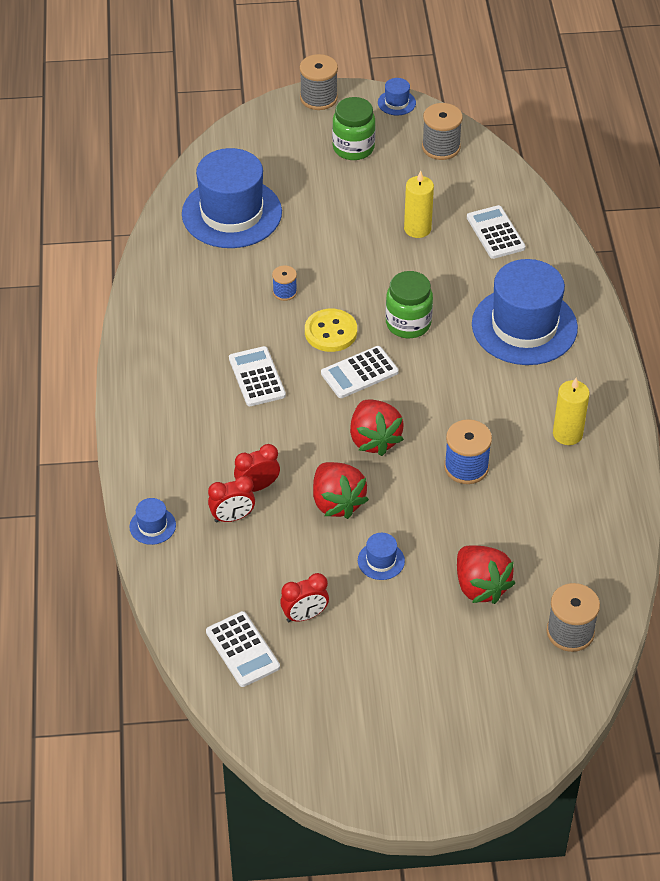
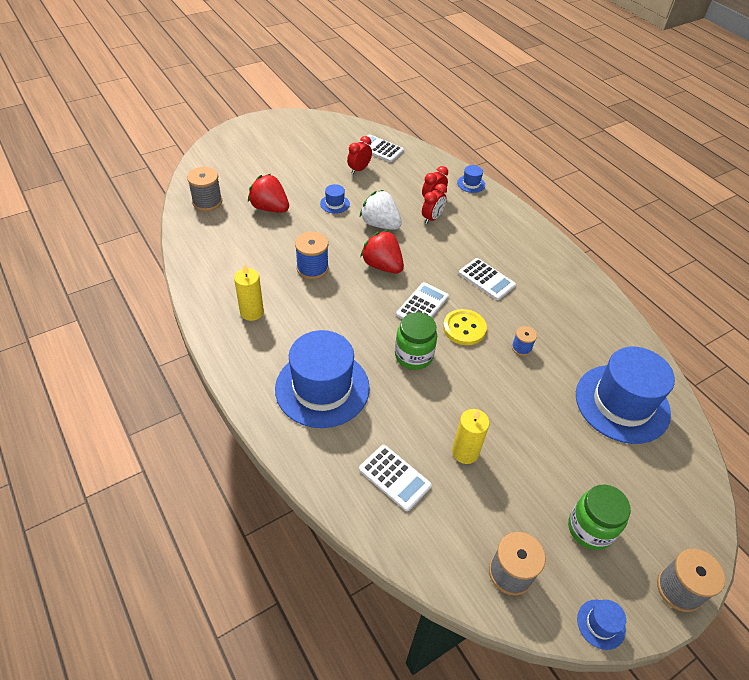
camera: 150 degrees right, 0 degrees up
red strawberry [313,462,369,519] -> white strawberry [360,190,402,230]

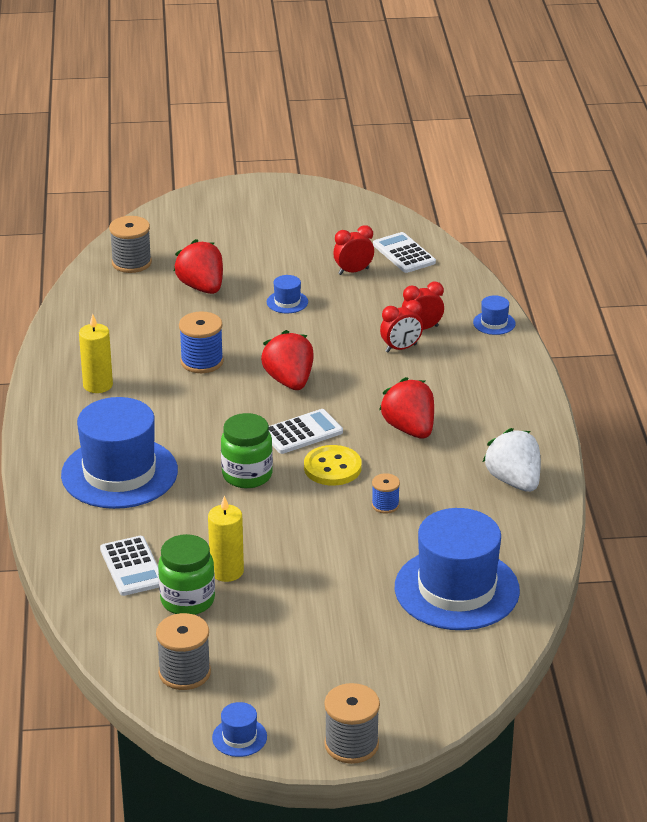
camera: 30 degrees right, 15 degrees down
white strawberry [360,190,402,230] -> white strawberry moved to [483,428,541,492]
white calculator [459,258,516,300] -> red strawberry [379,377,434,439]
green jar [568,485,631,550] -> green jar moved to [158,534,215,615]

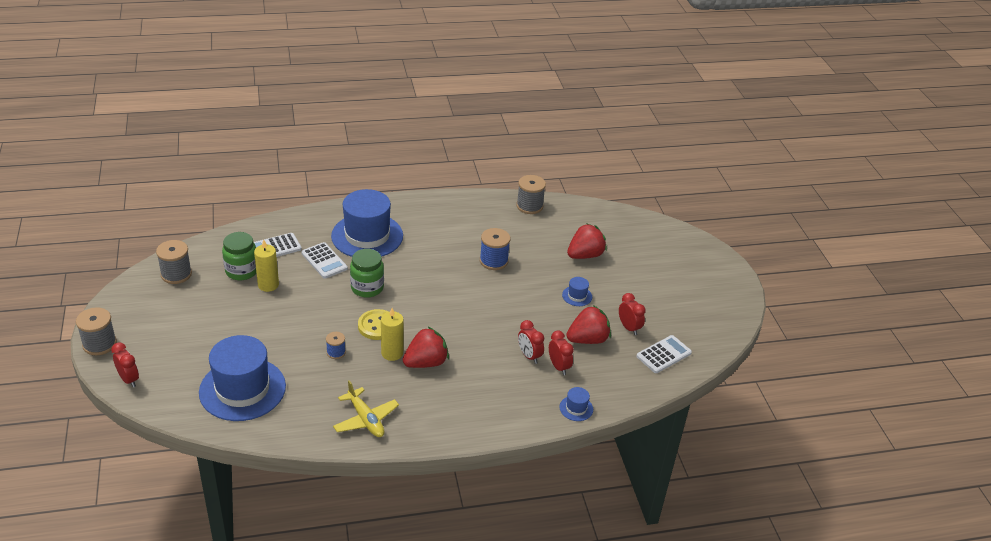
camera: 80 degrees right, 5 degrees up
yellow candle [79,314,113,393] -> yellow candle moved to [381,308,404,361]
grey spool [109,216,152,273] -> grey spool moved to [516,175,546,214]
blue hat [212,702,267,757] -> none
red strawberry [261,330,314,390] -> red strawberry moved to [566,305,611,344]
white calculator [269,409,343,454] -> white calculator moved to [301,242,348,279]
white strawberry [483,428,541,492] -> yellow plane [333,380,399,437]
none -> red clock [111,342,139,387]

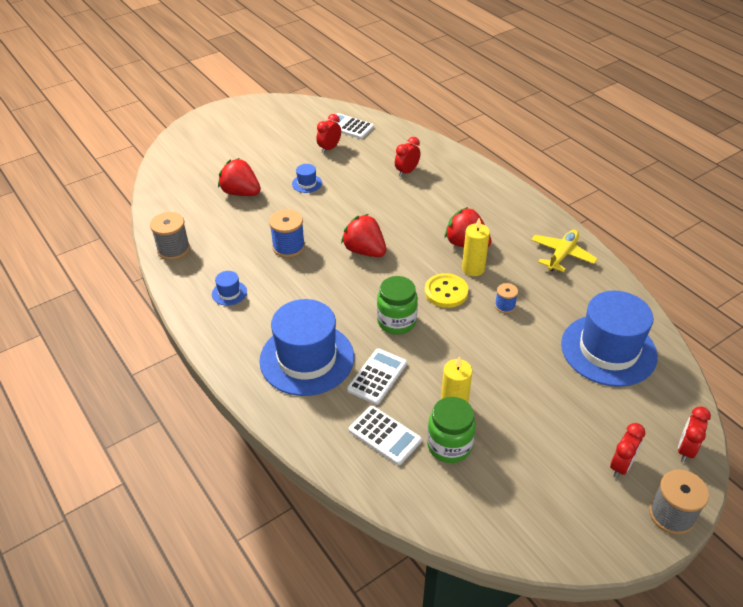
camera: 110 degrees left, 5 degrees up
grey spool [156,240,192,284] -> none
red clock [518,320,544,364] -> red clock moved to [610,423,645,478]
blue hat [560,387,593,421] -> blue hat moved to [212,271,247,306]
red strawberry [566,305,611,344] -> red strawberry moved to [341,214,386,257]

